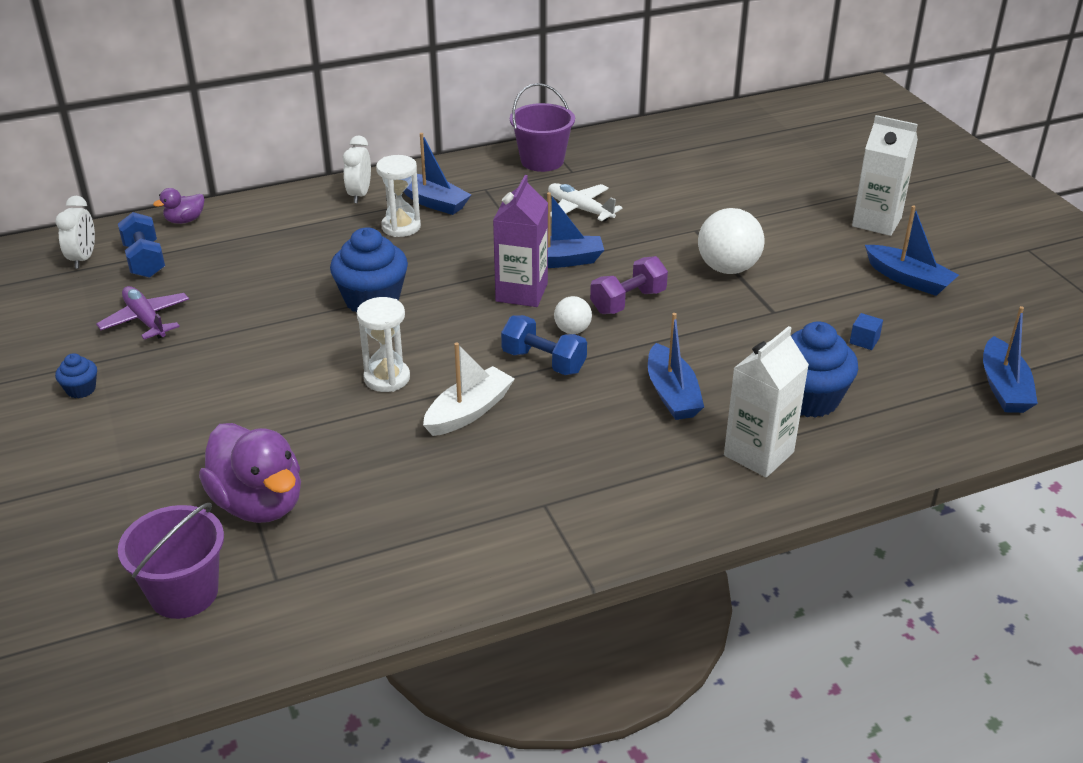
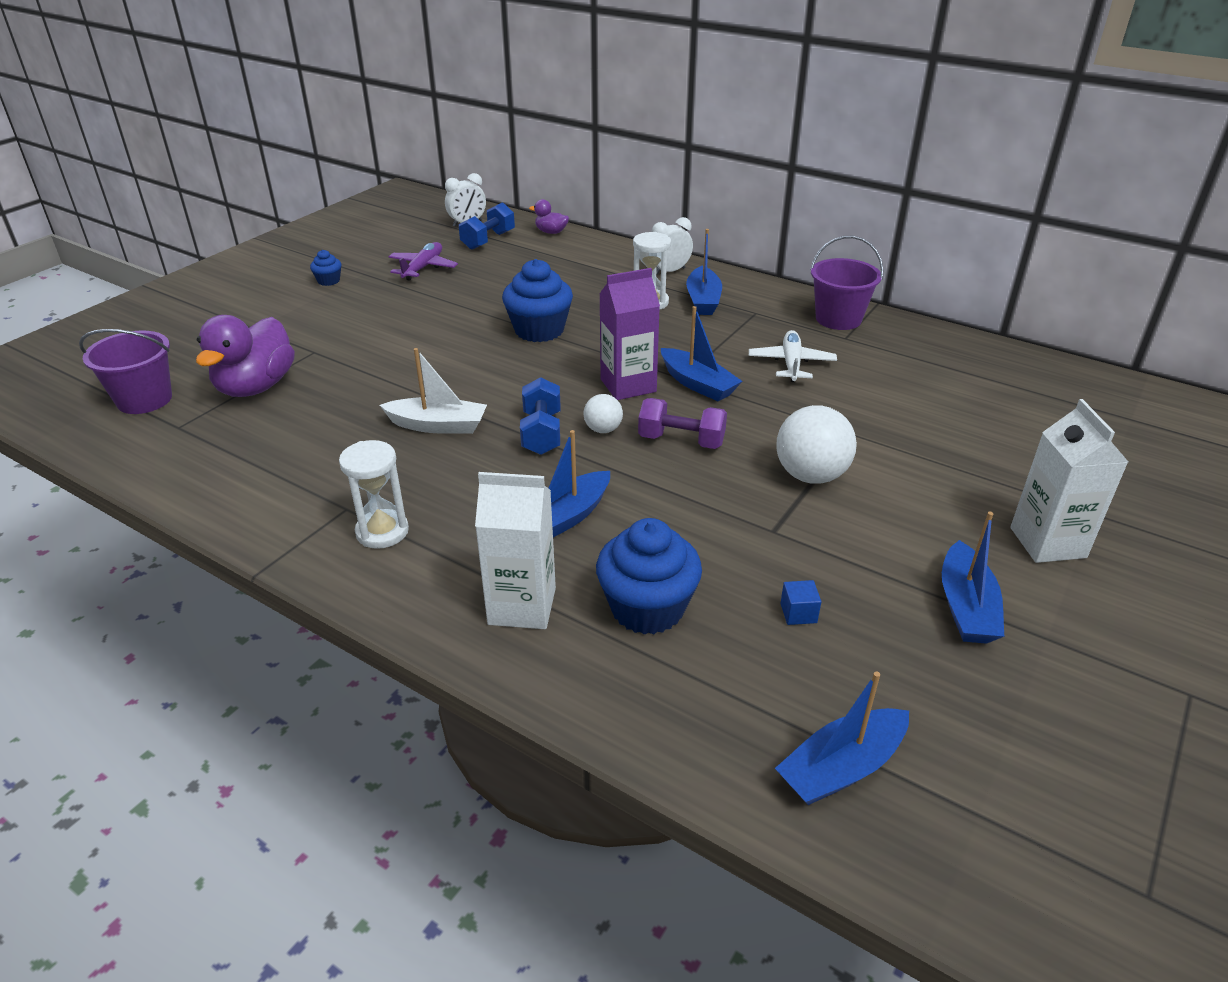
camera: 55 degrees right, 0 degrees up
white hourglass [357,297,410,392] -> white hourglass moved to [339,440,409,549]

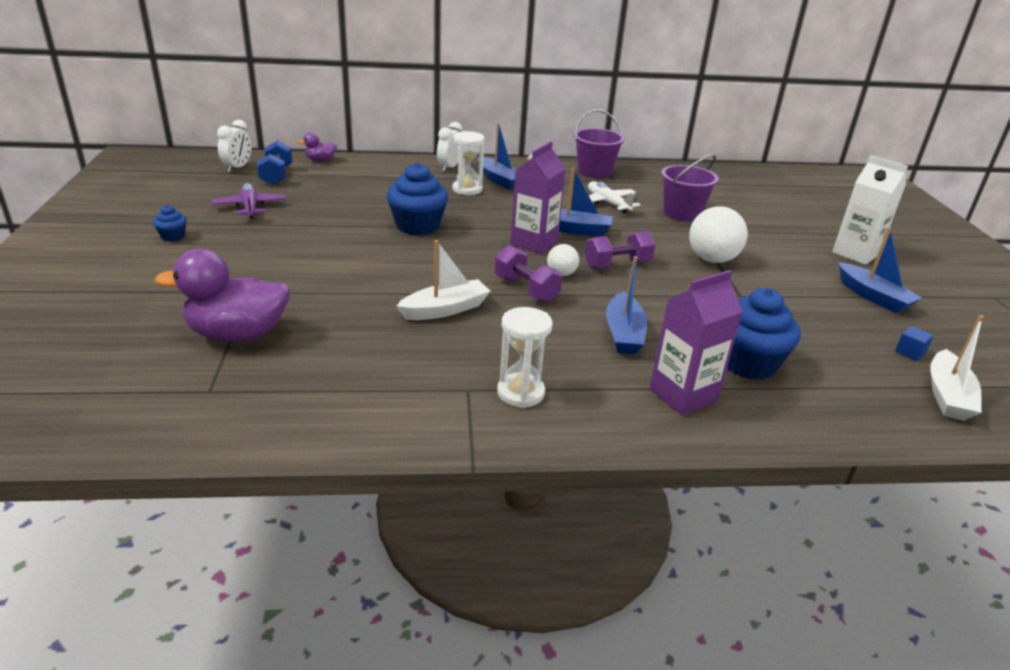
camera: 40 degrees left, 5 degrees down
purple bucket [79,329,172,414] -> purple bucket moved to [661,154,719,222]
purple duck [196,315,295,397] -> purple duck turned 105 degrees clockwise [155,249,290,342]
white carton [475,472,556,629] -> purple carton [650,270,743,416]
blue dumbbell [520,377,560,455] -> purple dumbbell [495,245,562,303]
blue boat [775,672,909,805] -> white boat [930,315,984,421]
blue cube [780,580,821,625] -> blue cube moved to [895,326,934,361]

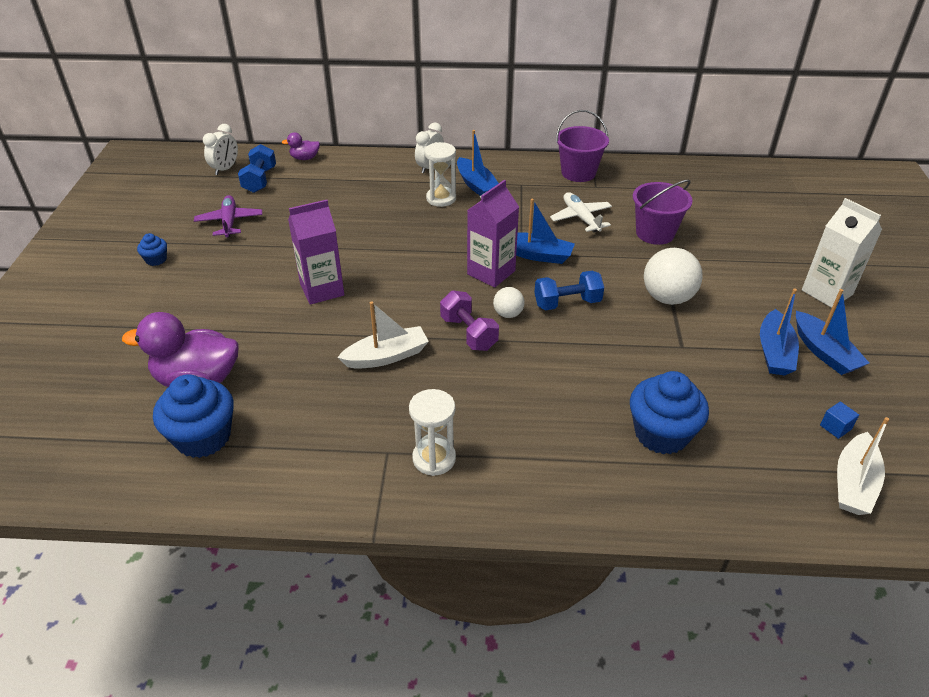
camera: 10 degrees right, 10 degrees up
blue cupcake [387,163,448,235] -> blue cupcake moved to [153,375,234,458]
purple dumbbell [585,231,655,269] -> blue dumbbell [534,271,604,310]
blue boat [606,256,647,354] -> blue boat moved to [760,288,799,375]
purple carton [650,270,743,416] -> purple carton moved to [288,200,344,305]

